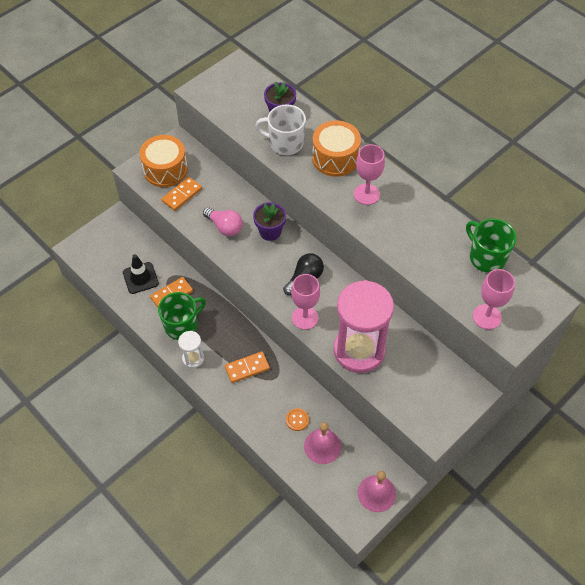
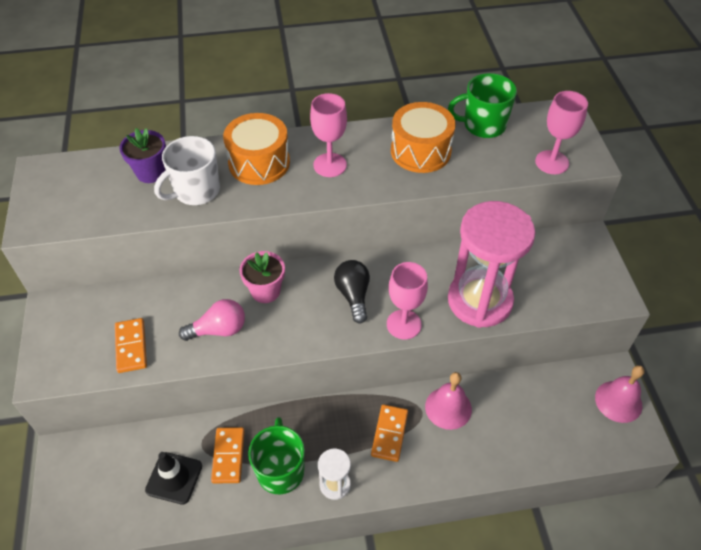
camera: 55 degrees left, 5 degrees down
orange drum [139,135,188,187] -> orange drum moved to [391,102,456,173]
purple flower pot [253,202,286,241] -> pink flower pot [239,251,285,303]
orange button [286,408,309,431] -> none
pink bell [304,422,341,464] -> pink bell moved to [425,372,472,430]

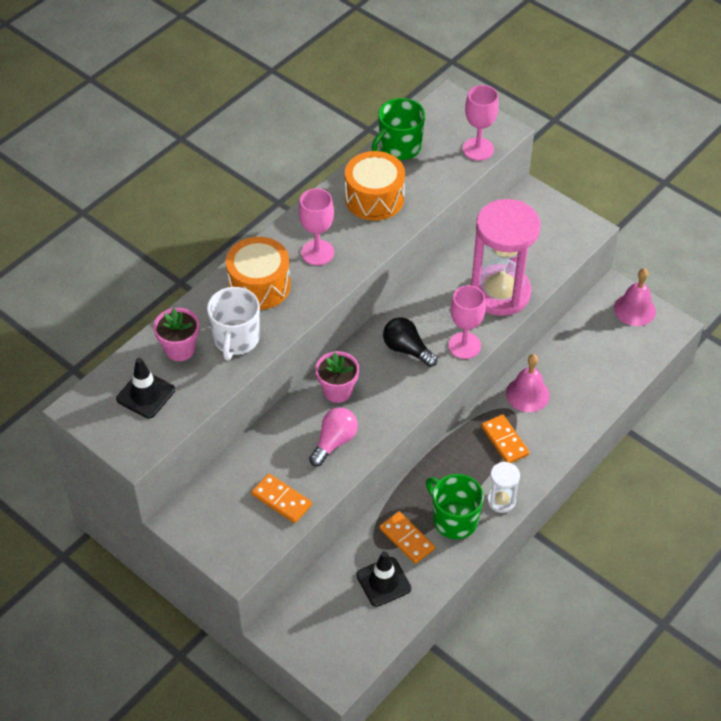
camera: 40 degrees left, 0 degrees up
purple flower pot [119,128,166,183] -> pink flower pot [153,308,199,361]
none -> black traffic cone [116,358,175,419]

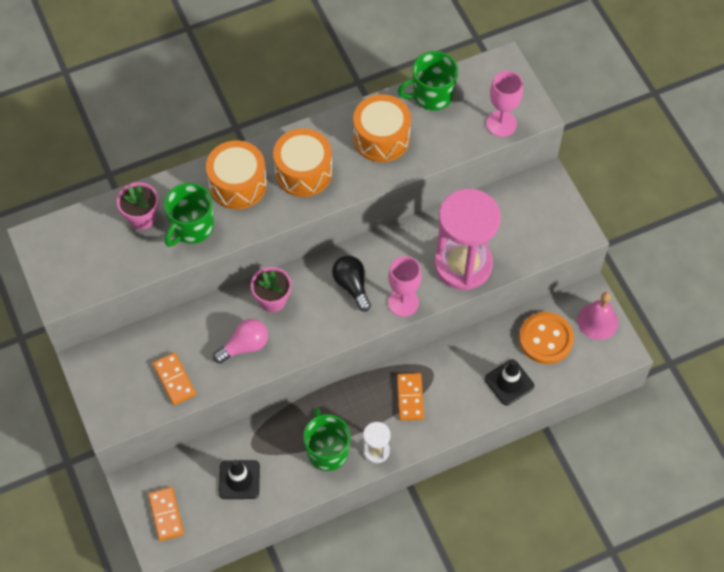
camera: 25 degrees right, 10 degrees up
black traffic cone [116,358,175,419] -> black traffic cone moved to [485,359,534,406]
white mug [207,287,260,360] -> green mug [164,183,214,247]
pink goblet [299,188,334,265] -> orange drum [273,128,332,197]
orange domino [380,511,435,564] -> orange domino moved to [148,487,184,541]
pink bell [506,354,550,412] -> none
none -> orange button [519,312,574,364]

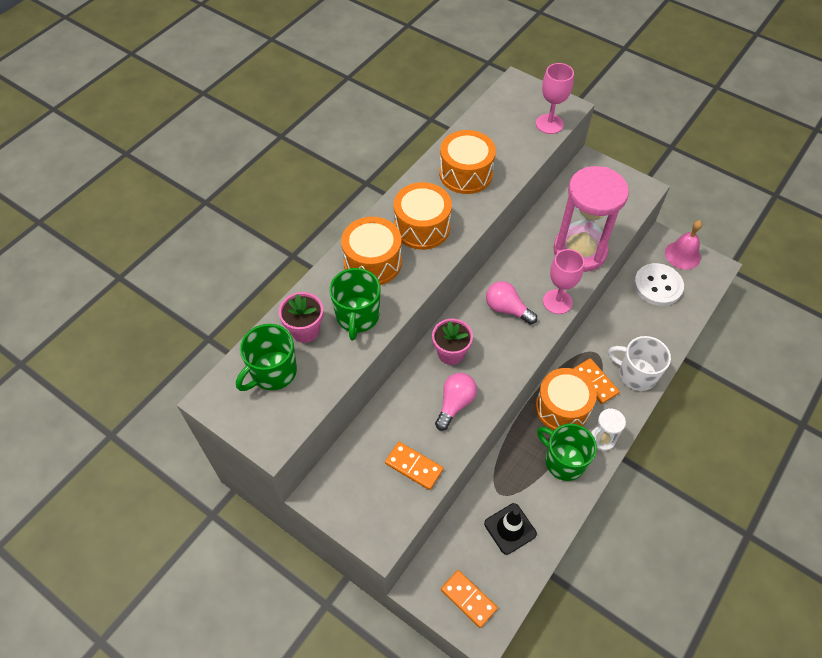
camera: 30 degrees left, 5 degrees down
black light bulb [332,256,371,312] -> pink light bulb [486,281,537,325]
green mug [398,51,458,110] -> green mug moved to [236,324,297,391]
black traffic cone [485,359,534,406] -> none
orange button [519,312,574,364] -> white button [634,263,684,306]
none -> orange drum [536,368,597,430]
none -> white mug [608,336,671,391]

